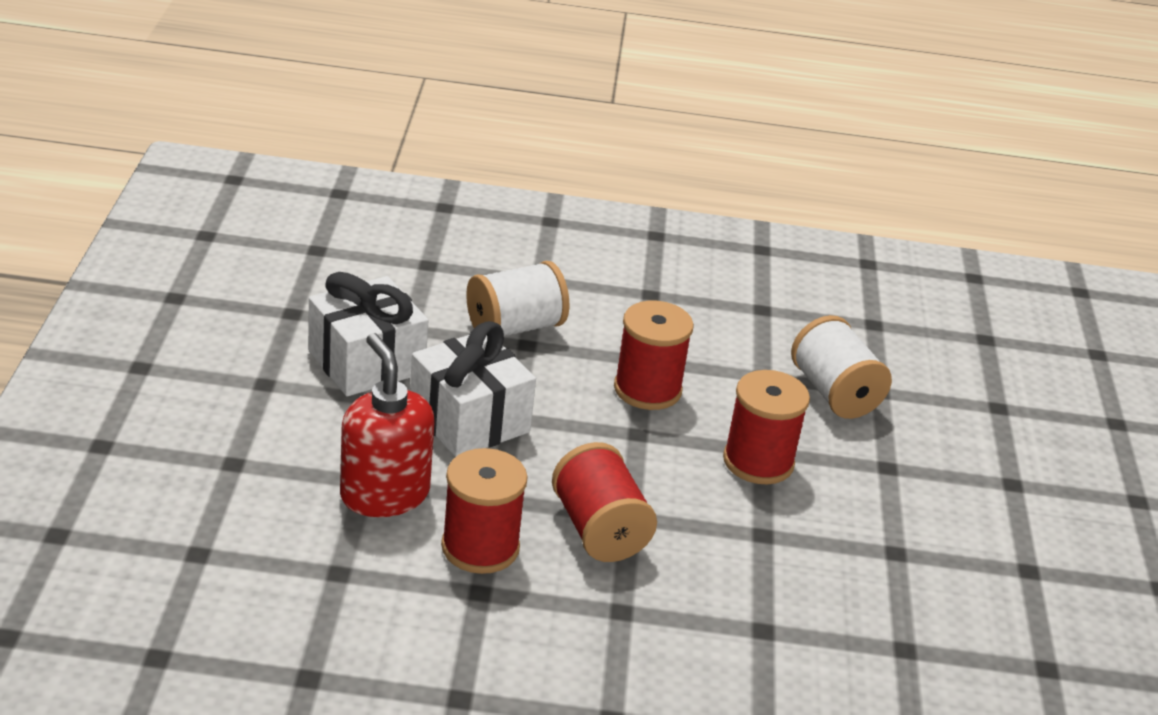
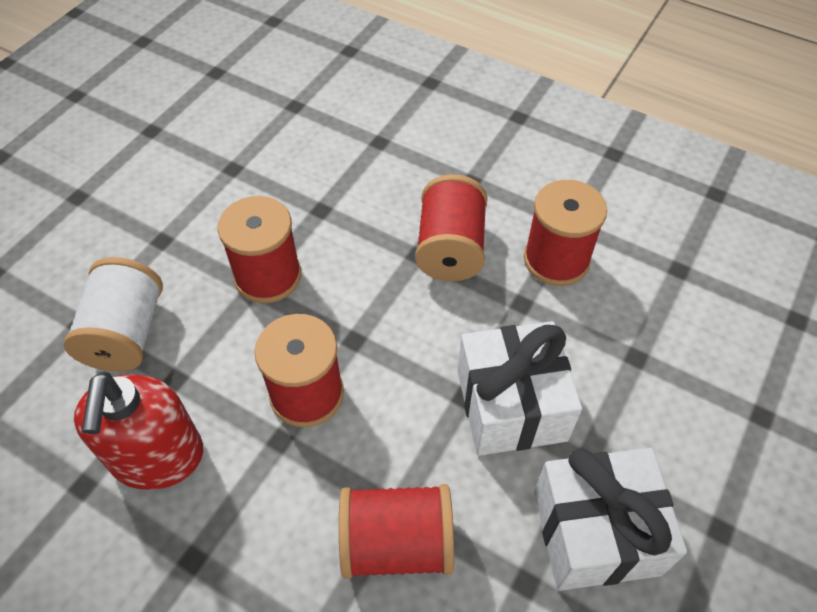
camera: 150 degrees left, 20 degrees up
red soap dispenser [340,333,434,517] -> red soap dispenser moved to [74,371,203,490]
white spool [466,261,569,336] -> red spool [339,484,454,579]

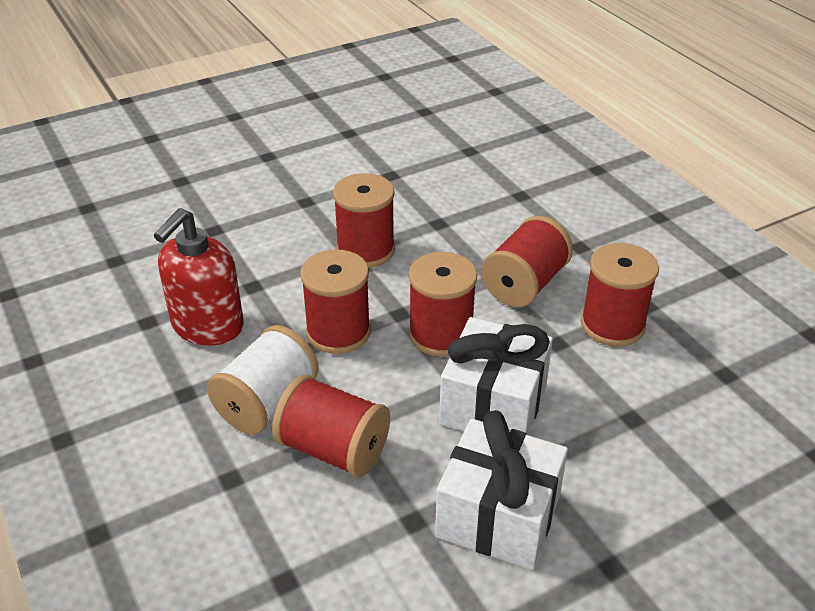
camera: 30 degrees right, 15 degrees down
white spool [64,257,163,372] -> white spool moved to [207,325,319,435]
none -> red spool [409,252,477,357]

